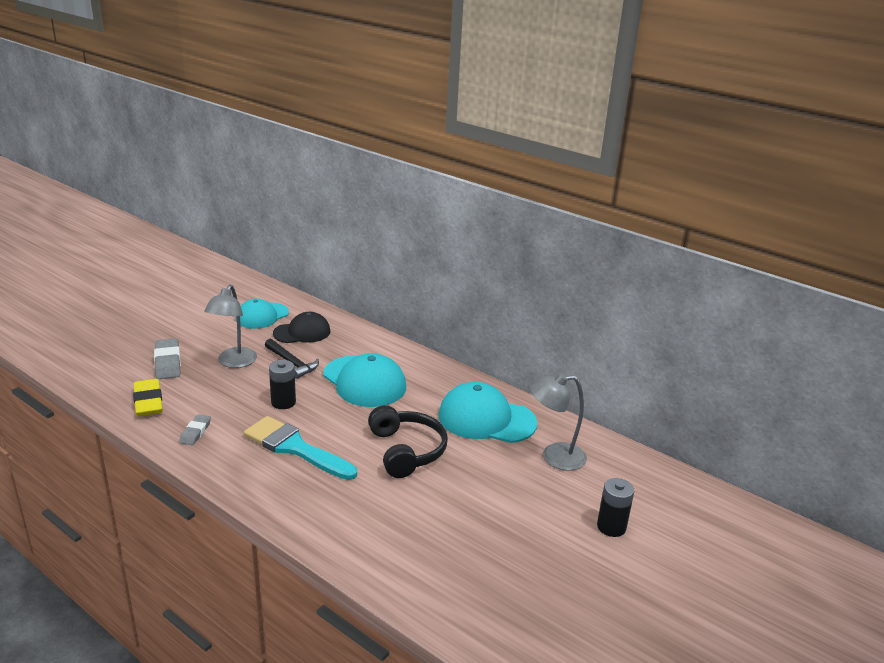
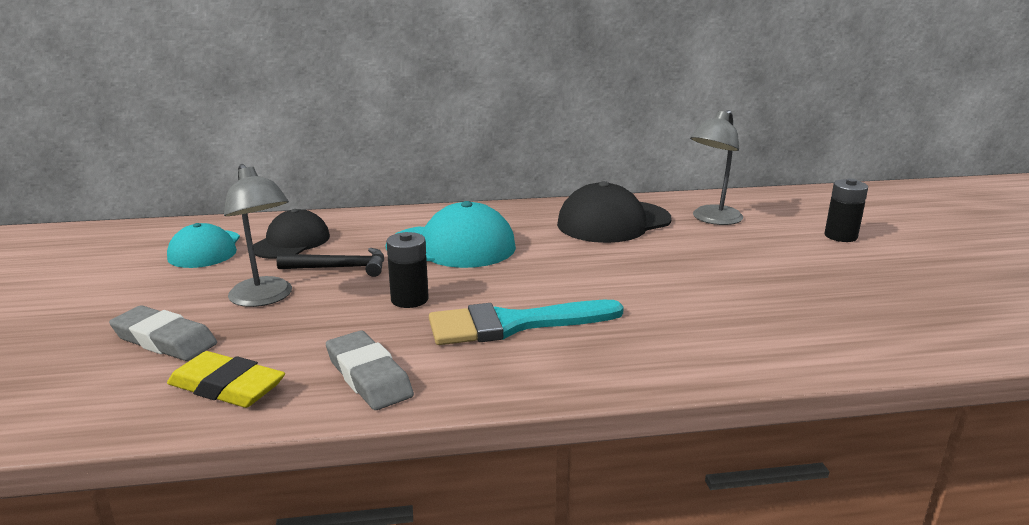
camera: 45 degrees left, 5 degrees down
grey eraser [179,414,211,445] -> grey eraser [326,331,414,410], size x1.65
black headphones [368,405,448,478] -> none
turquoise cap [438,382,537,443] -> black cap [557,181,671,243]

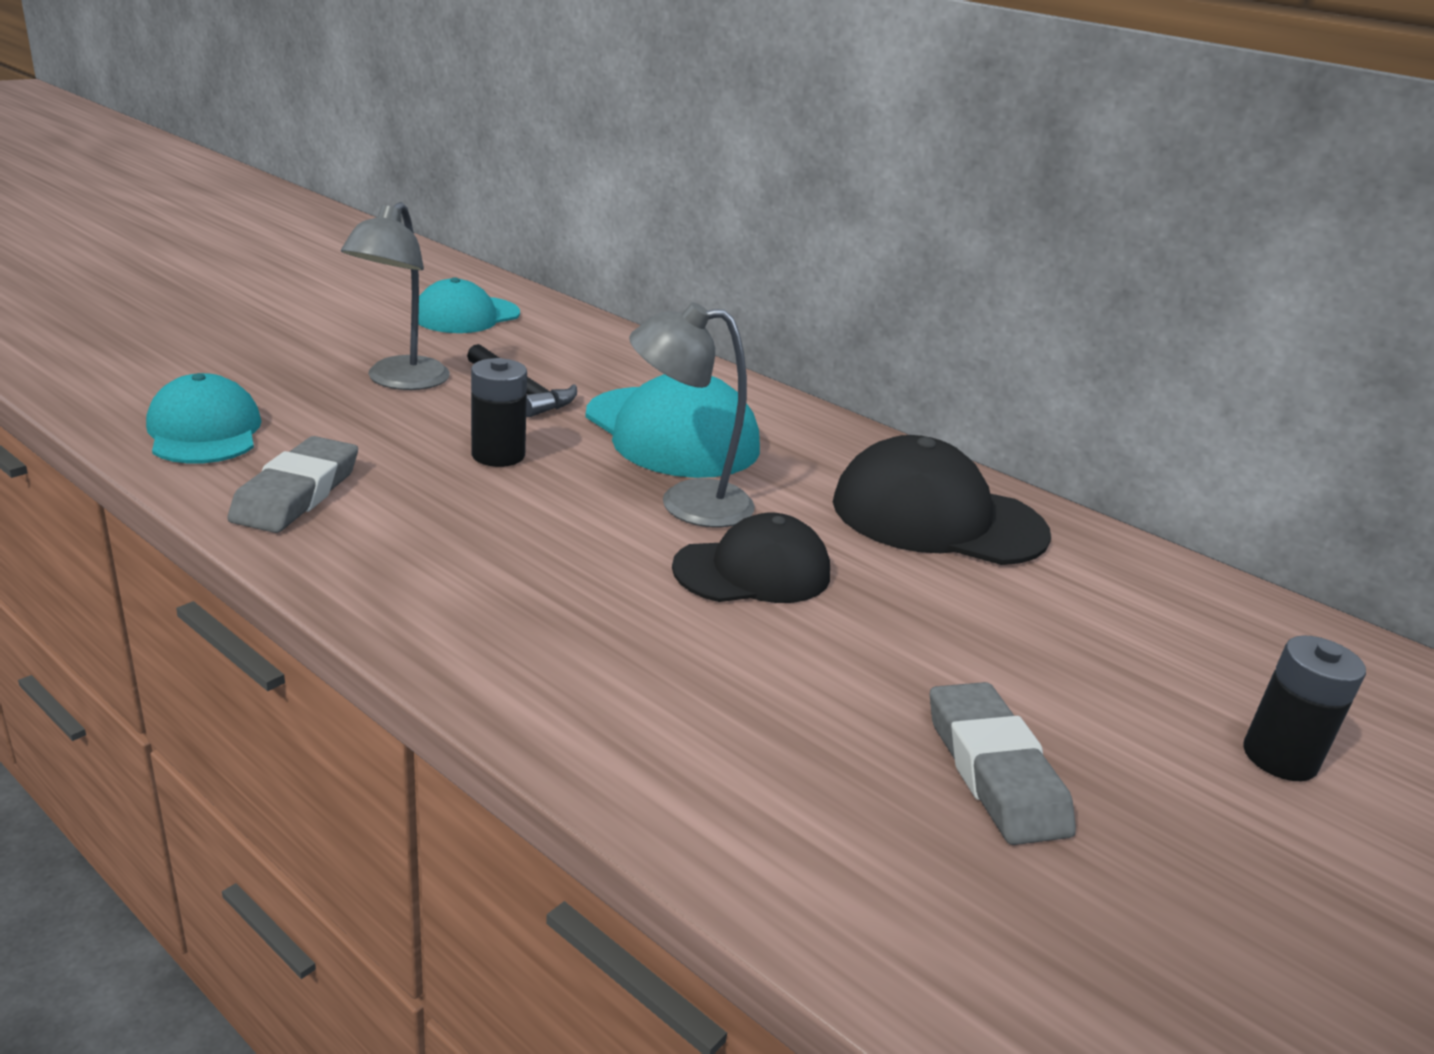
camera: 45 degrees right, 5 degrees up
grey eraser [109,305,217,361] -> grey eraser moved to [930,682,1076,845]
yellow eraser [167,351,285,408] -> turquoise cap [146,373,261,464]
black cap [253,209,330,259] -> black cap moved to [672,513,830,603]
turquoise brush [429,300,624,345] -> none
grey lamp [690,110,743,225] -> grey lamp moved to [629,302,755,527]

